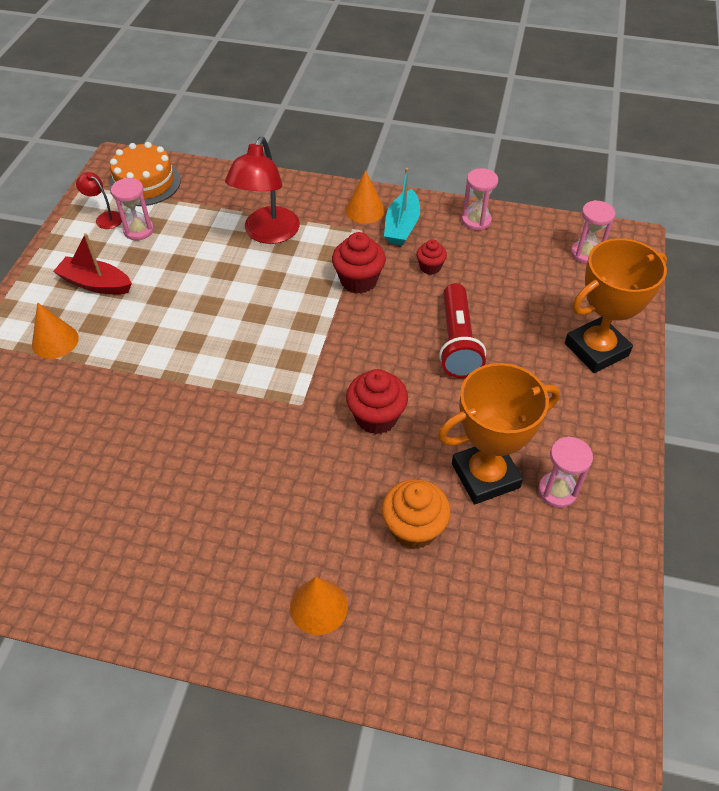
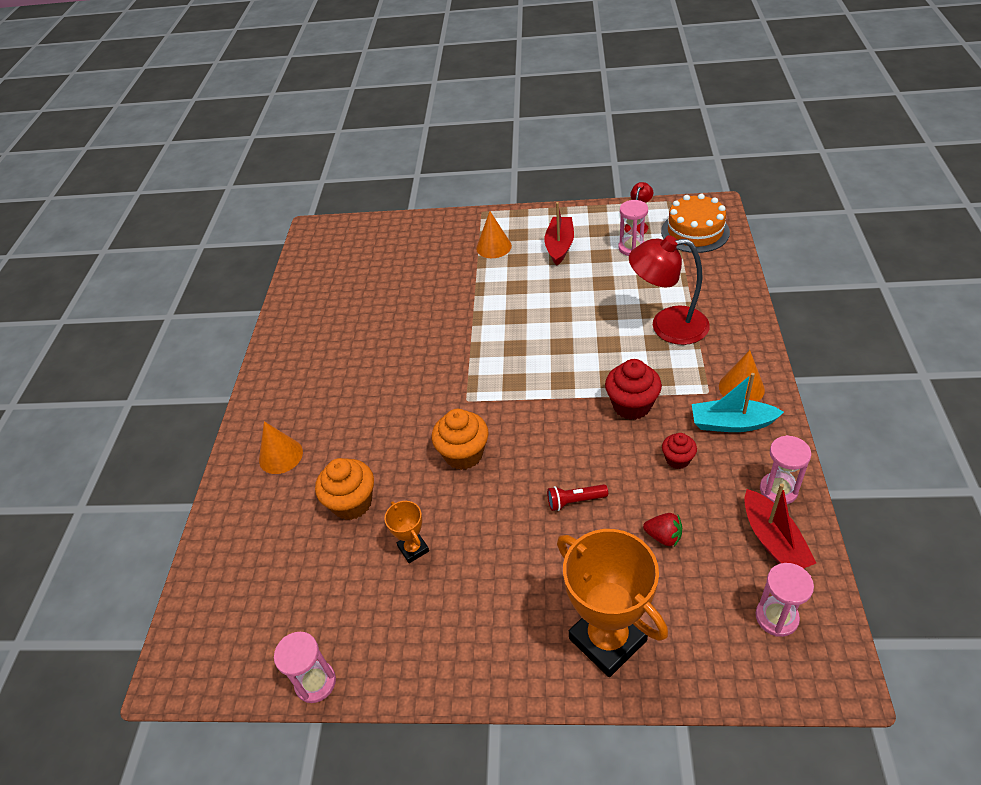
camera: 85 degrees right, 5 degrees down
red cupcake [346,369,408,434] -> orange cupcake [432,409,489,470]
orange trophy [438,363,560,504] -> orange trophy [385,501,429,563], size x0.48
red flashlight [439,283,486,378] -> red flashlight [547,484,608,511], size x0.51
pink hourglass [538,437,593,508] -> pink hourglass moved to [274,632,336,703]
none -> red strawberry [643,513,682,547]
none -> red boat [744,483,816,569]

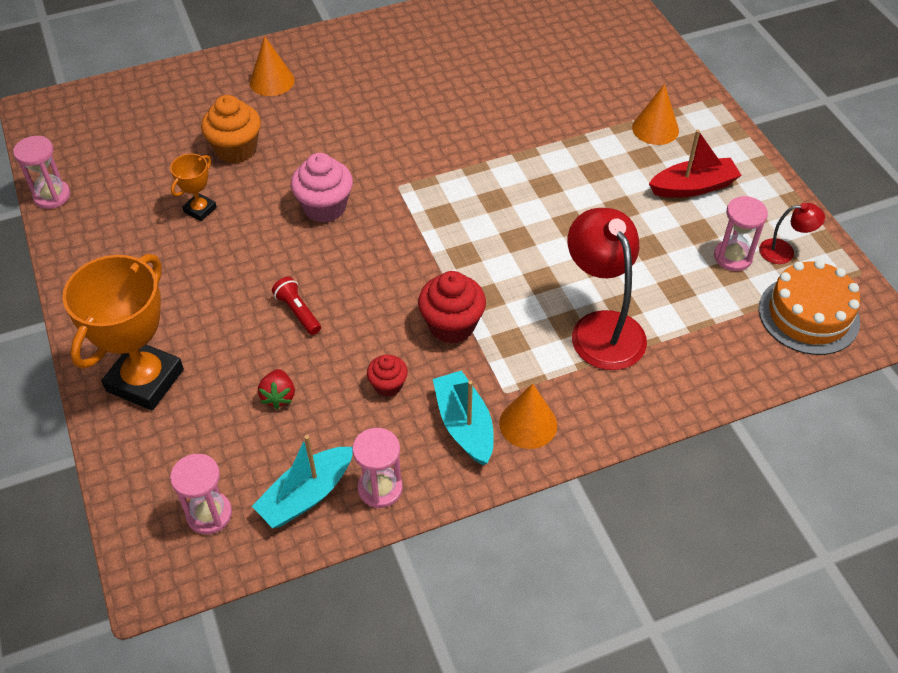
camera: 60 degrees right, 5 degrees up
orange cupcake [432,409,489,470] -> pink cupcake [291,153,353,223]
red boat [744,483,816,569] -> turquoise boat [252,435,353,528]

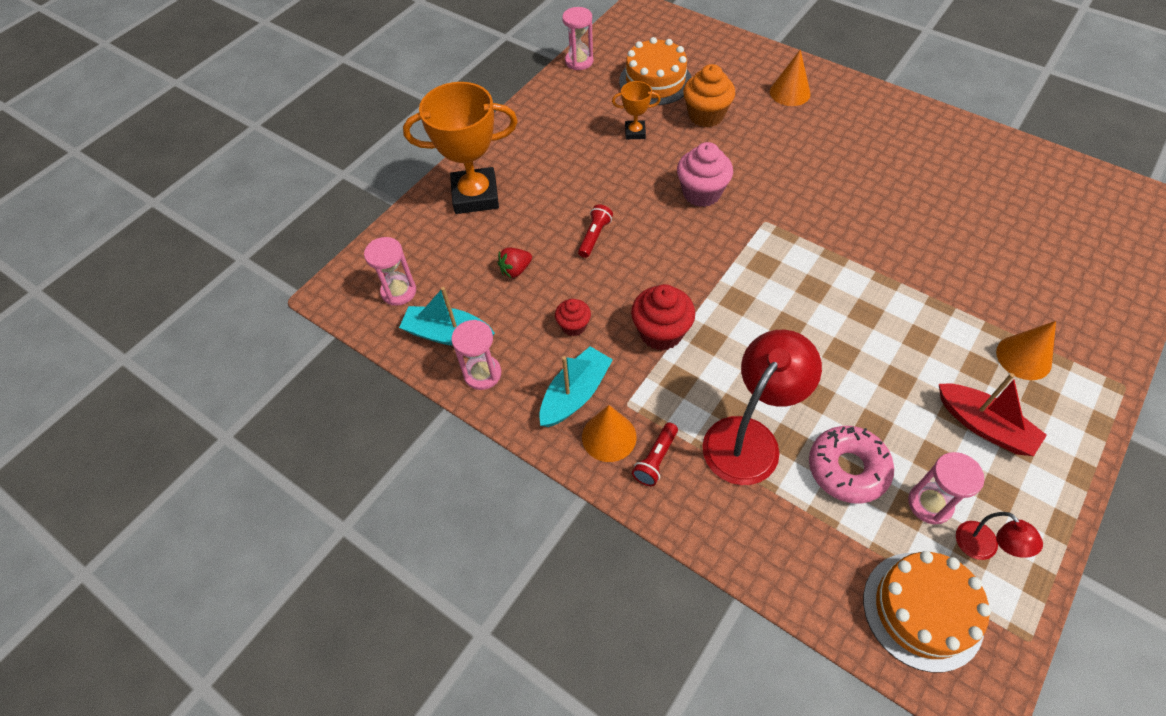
camera: 60 degrees right, 5 degrees up
none -> orange cake [619,37,691,105]
none -> red flashlight [632,422,678,486]
none -> pink donut [809,426,894,504]

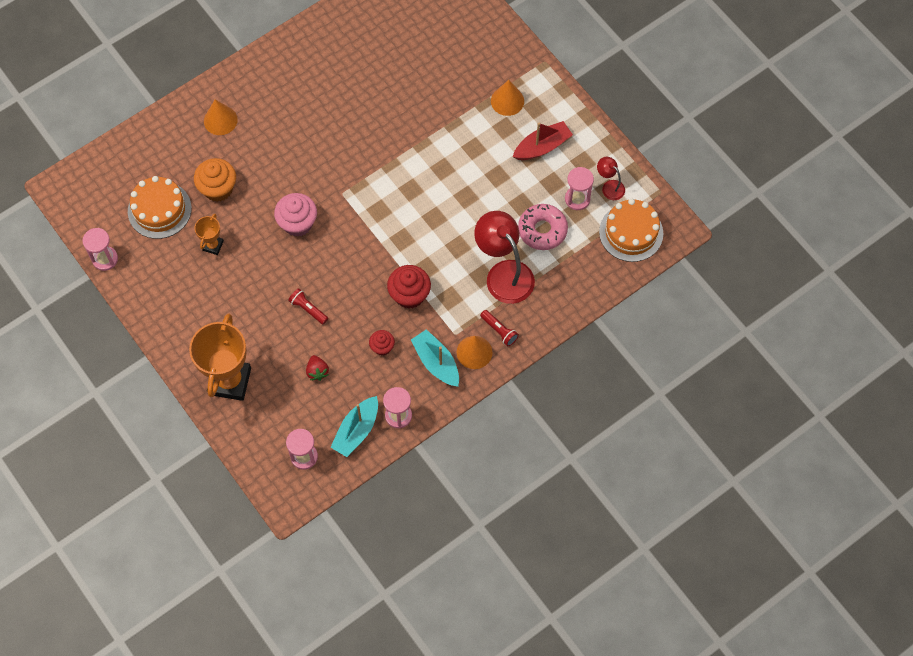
camera: 75 degrees left, 10 degrees up
red lamp [956,512,1043,560] -> red lamp turned 120 degrees counterclockwise [597,157,625,200]

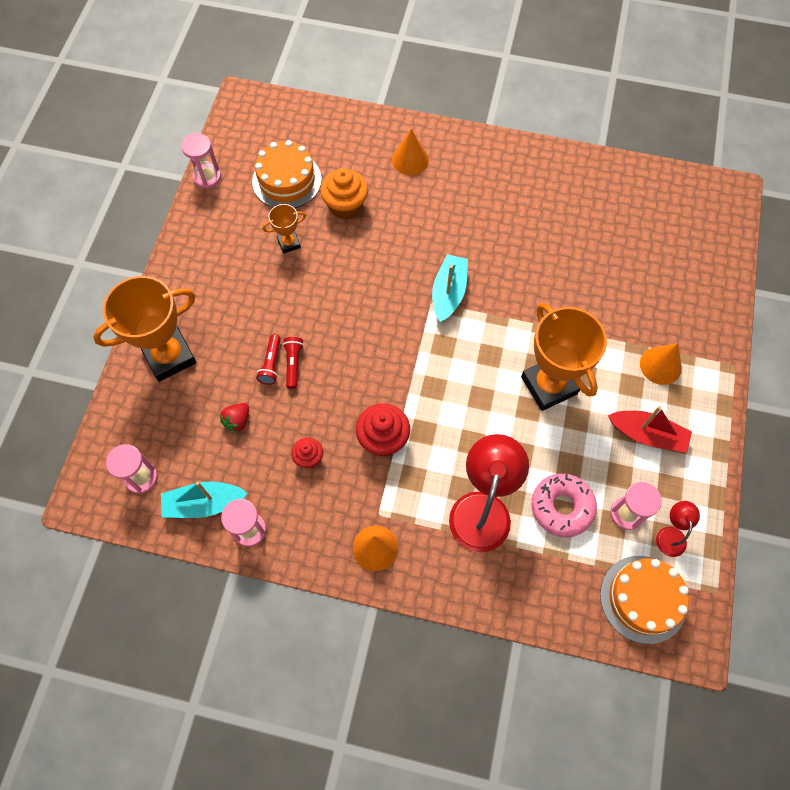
camera: 50 degrees right, 0 degrees up
pink cupcake [274,193,317,237] -> none
turquoise boat [411,329,459,387] -> turquoise boat moved to [432,254,468,322]
red flashlight [480,310,519,346] -> red flashlight moved to [256,334,281,385]
none -> orange trophy [521,303,607,411]

